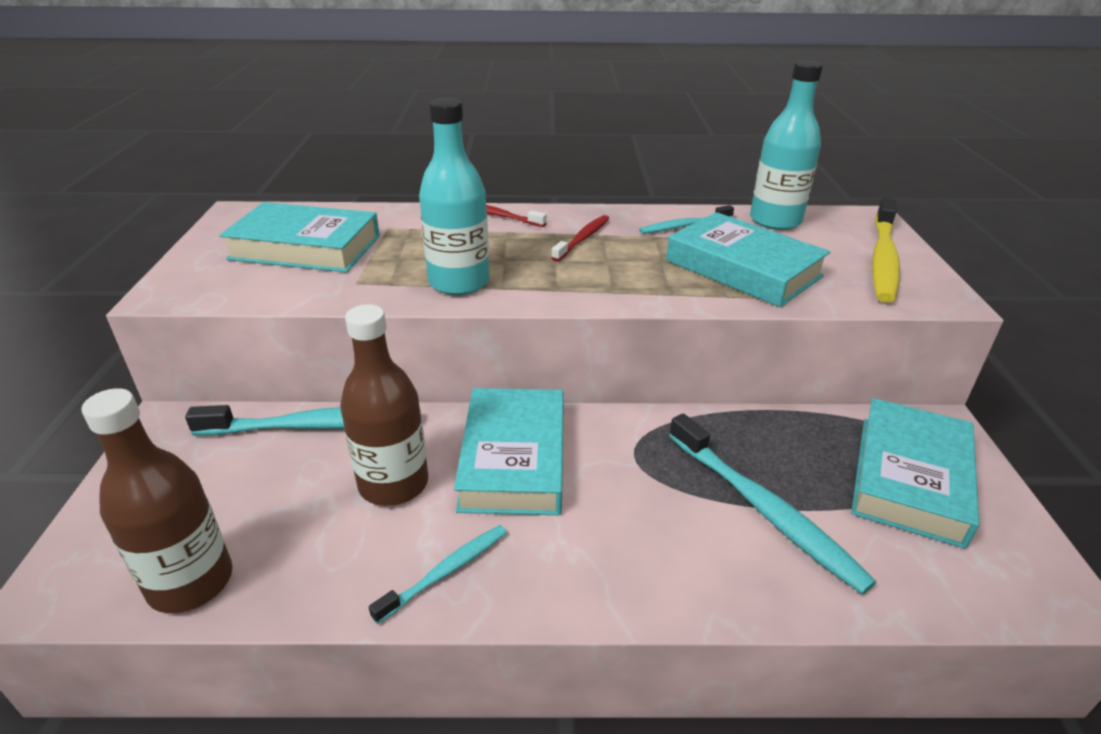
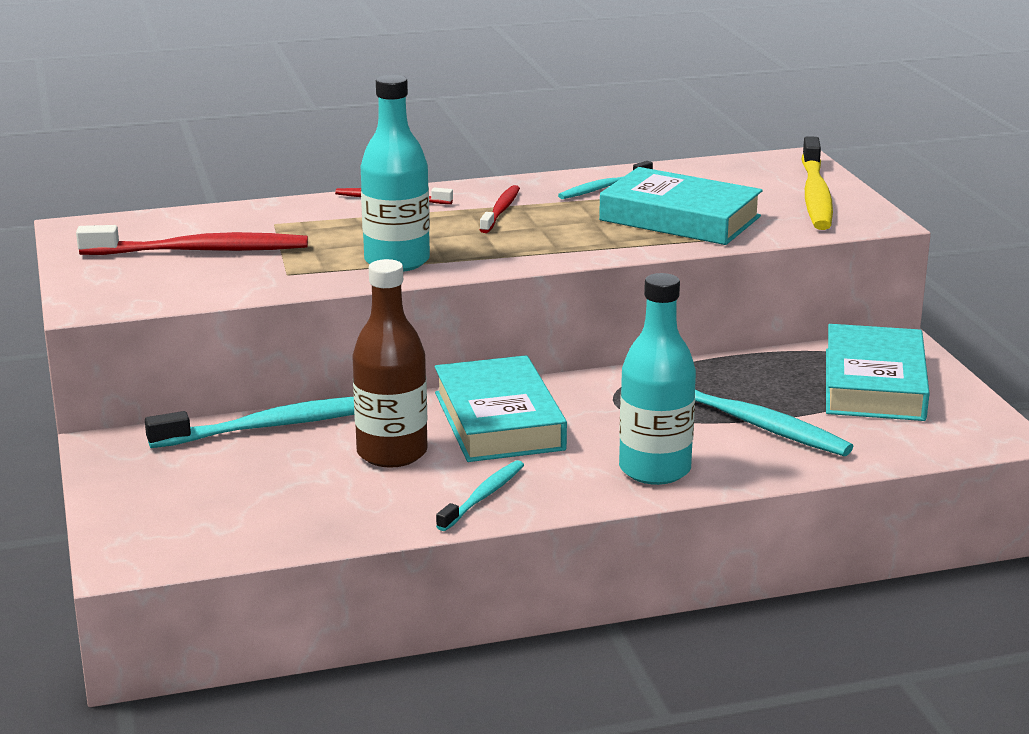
camera: 15 degrees left, 10 degrees down
brown bottle [81,388,233,613] -> none
turquoise book [219,202,380,272] -> red toothbrush [76,225,308,255]
turquoise bottle [750,61,823,230] -> turquoise bottle moved to [619,273,696,485]

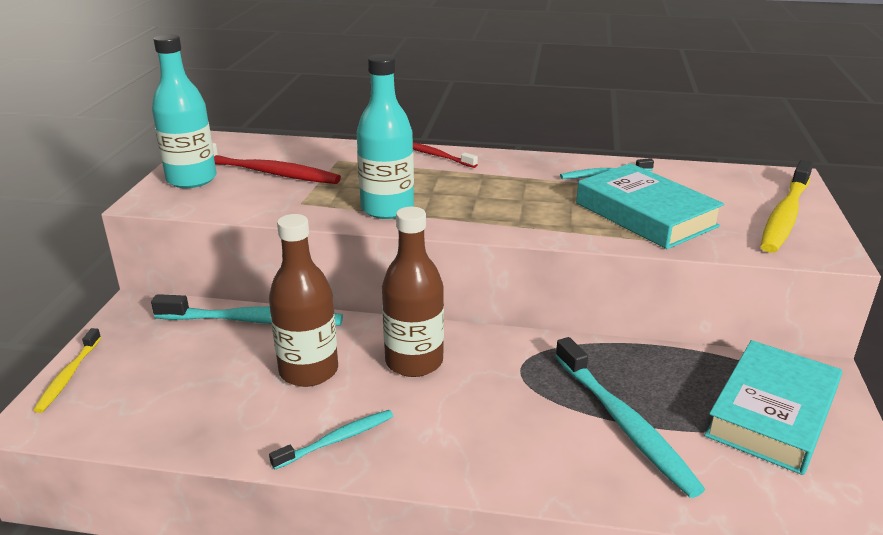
camera: 25 degrees right, 5 degrees up
turquoise book [435,355,567,462] -> brown bottle [382,207,444,377]
red toothbrush [480,185,520,233] -> none
turquoise bottle [619,273,696,485] -> turquoise bottle moved to [152,34,216,188]
none -> yellow toothbrush [33,328,101,413]

